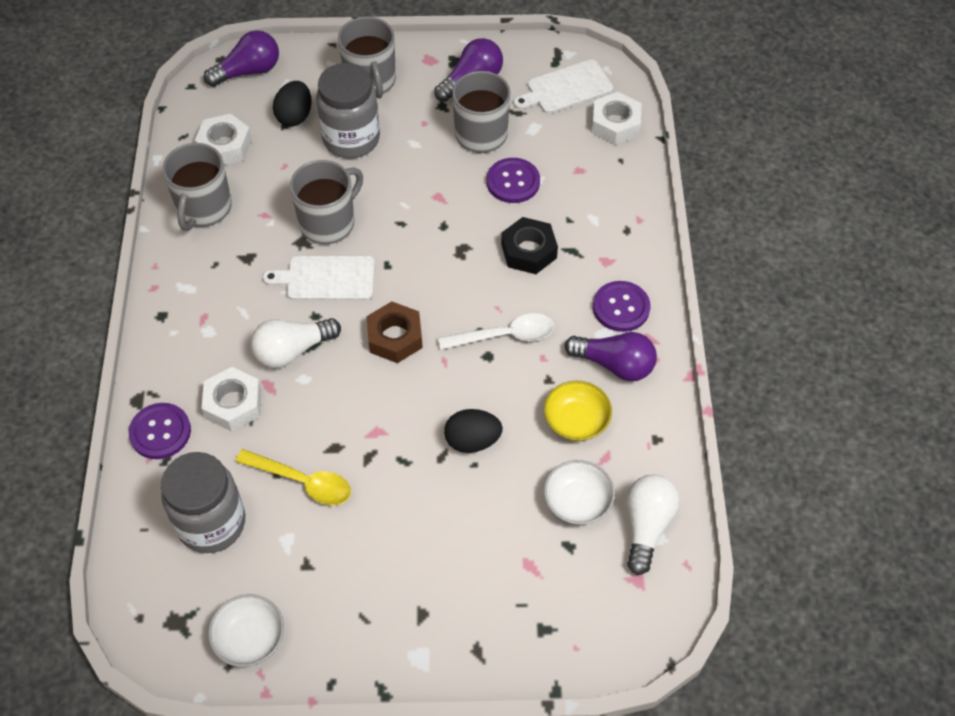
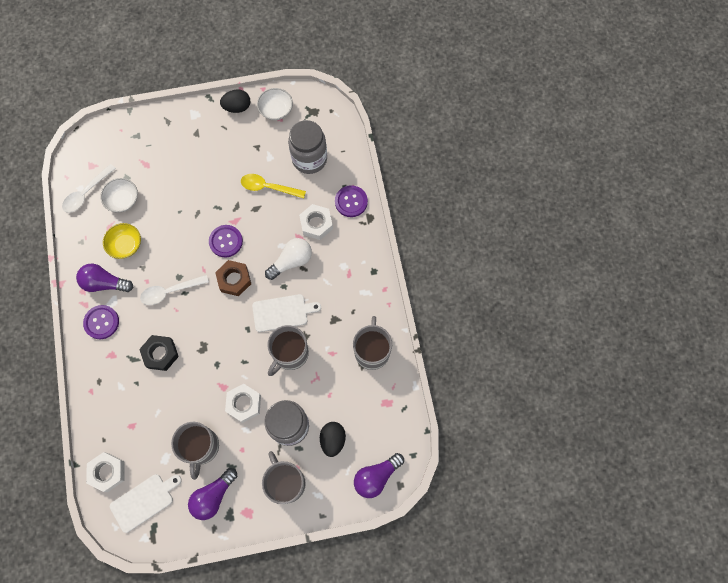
camera: 170 degrees right, 15 degrees up
white nut [195,113,252,165] -> white nut moved to [225,384,261,423]
black egg [444,409,503,453] -> black egg moved to [220,89,250,113]
purple button [487,158,540,203] -> purple button moved to [209,225,243,257]
white light bulb [627,474,680,575] -> white spoon [62,164,116,213]

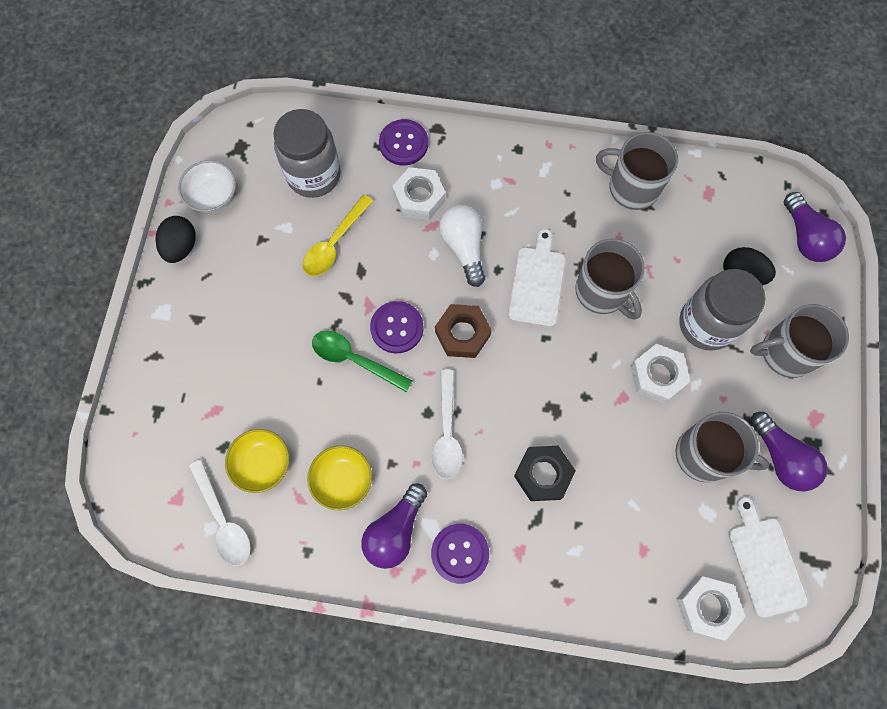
camera: 70 degrees left, 0 degrees up
white bowl [100,178,138,212] -> yellow bowl [225,429,289,493]
none -> green spoon [312,331,413,392]

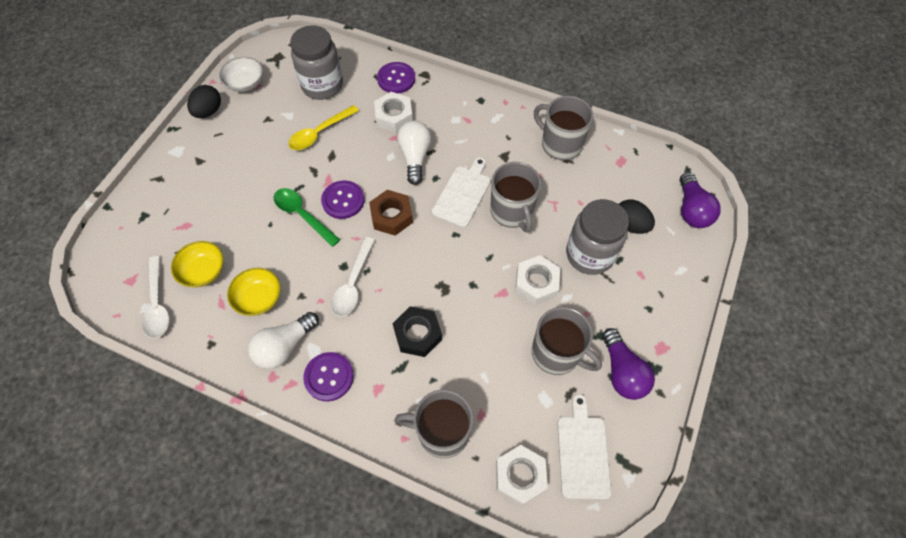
camera: 15 degrees right, 10 degrees down
purple light bulb [361,483,427,569] -> white light bulb [248,312,319,369]
grey mug [750,304,849,378] -> grey mug moved to [395,389,473,458]

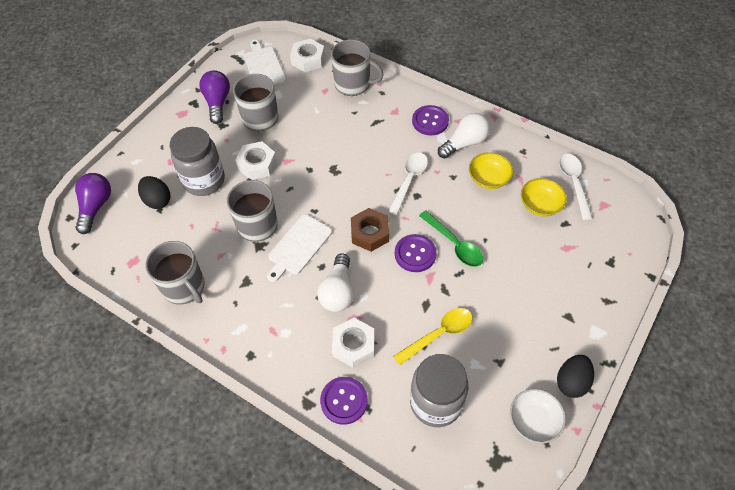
camera: 170 degrees left, 5 degrees down
black nut [393,306,442,357] -> none
white cutting board [557,394,611,499] -> white cutting board turned 150 degrees clockwise [244,40,286,85]

